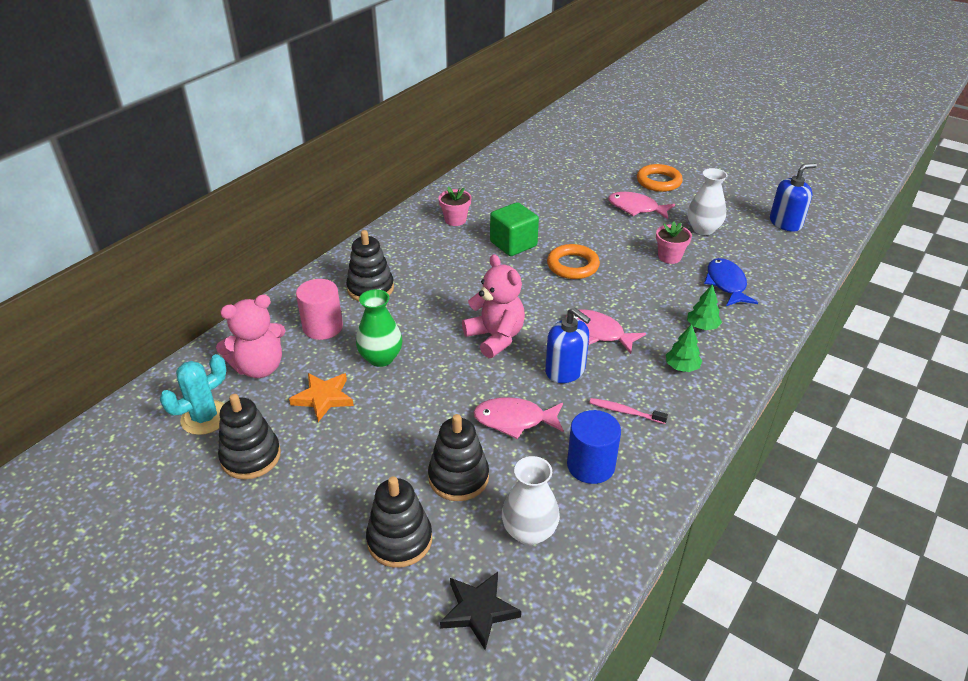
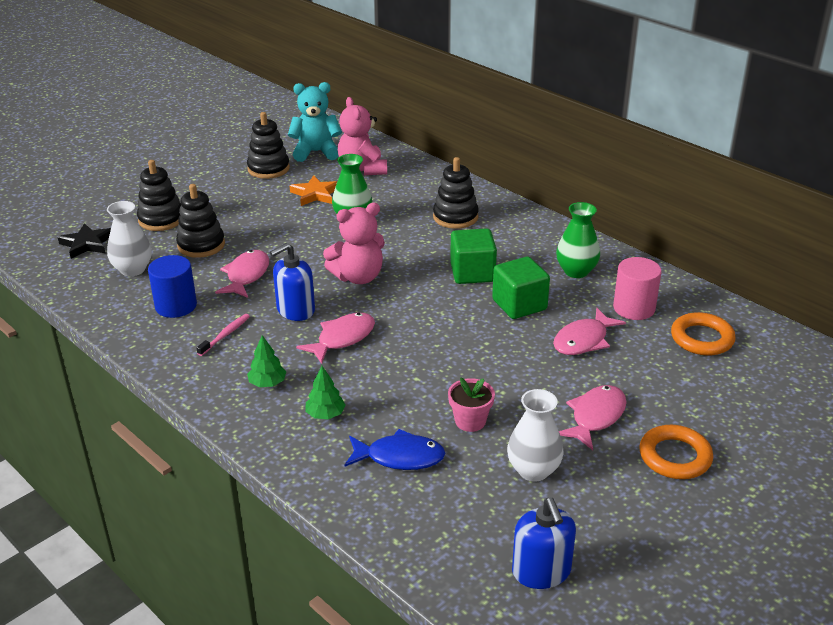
camera: 100 degrees right, 5 degrees down
turquoise cactus [160,354,226,435] -> turquoise teddy bear [288,82,342,162]
pink cylinder [296,279,343,340] -> pink cylinder moved to [613,257,661,320]
pink flower pot [438,187,471,226] -> green vase [556,202,600,278]
orange ring [547,244,600,279] -> orange ring moved to [671,312,736,356]
none -> green cube [450,228,497,284]
none -> pink fish [553,308,626,355]

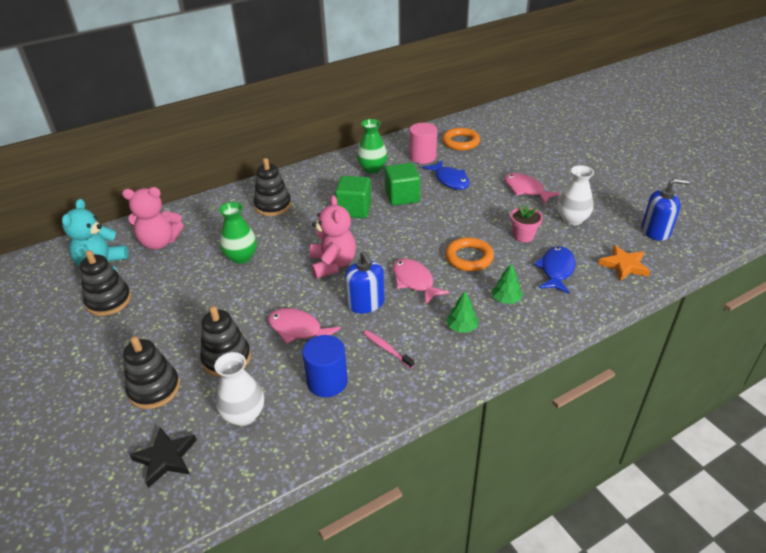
camera: 75 degrees left, 5 degrees up
orange star [290,175,337,206] -> orange star moved to [598,245,650,281]
pink fish [553,308,626,355] -> blue fish [423,160,470,190]
orange ring [639,425,713,479] -> orange ring moved to [445,237,494,271]

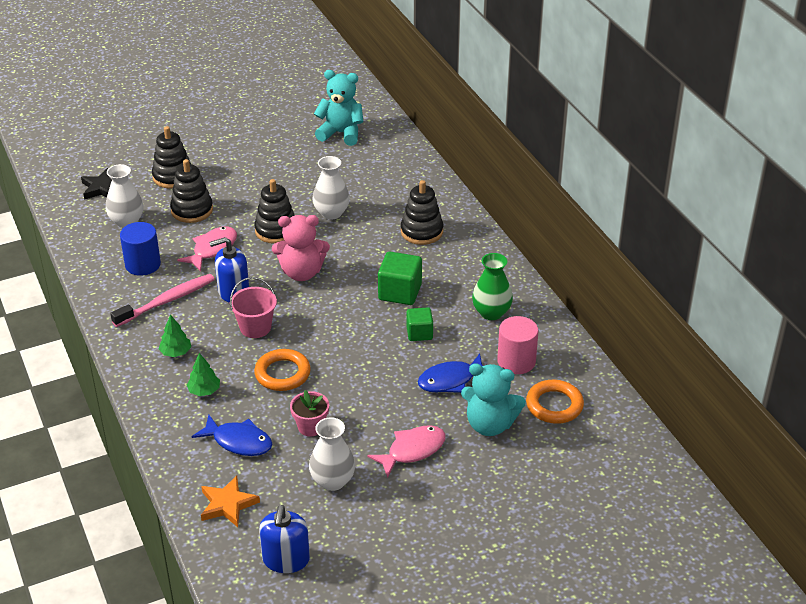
camera: 95 degrees right, 0 degrees up
black stacking toy [80,250,131,316] -> black stacking toy moved to [254,179,295,244]
pink teddy bear [122,187,183,250] -> none
green vase [219,202,257,264] -> white vase [312,156,350,219]
pink toothbrush [363,330,414,368] -> pink toothbrush [110,274,215,327], size x1.80
green cube [385,163,420,206] -> green cube [406,307,433,341], size x0.63
pink fish [393,258,450,305] -> pink bucket [230,277,277,338]
none -> turquoise teddy bear [461,363,526,436]

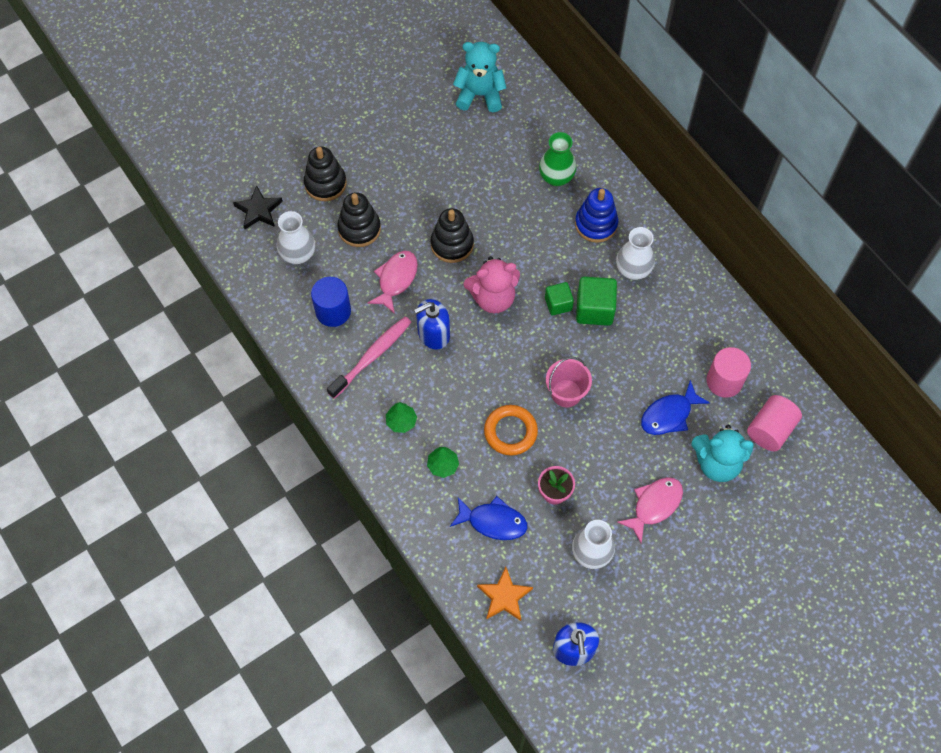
camera: 10 degrees left, 25 degrees up
pink bucket [230,277,277,338] -> pink bucket moved to [546,357,592,407]
white vase [312,156,350,219] -> white vase moved to [616,227,655,280]
black stacking toy [401,180,443,245] -> blue stacking toy [575,188,618,243]
green cube [406,307,433,341] -> green cube moved to [545,282,574,316]
green vase [472,253,513,320] -> green vase moved to [539,132,576,186]
orange ring [526,380,584,424] -> pink cylinder [747,395,802,451]

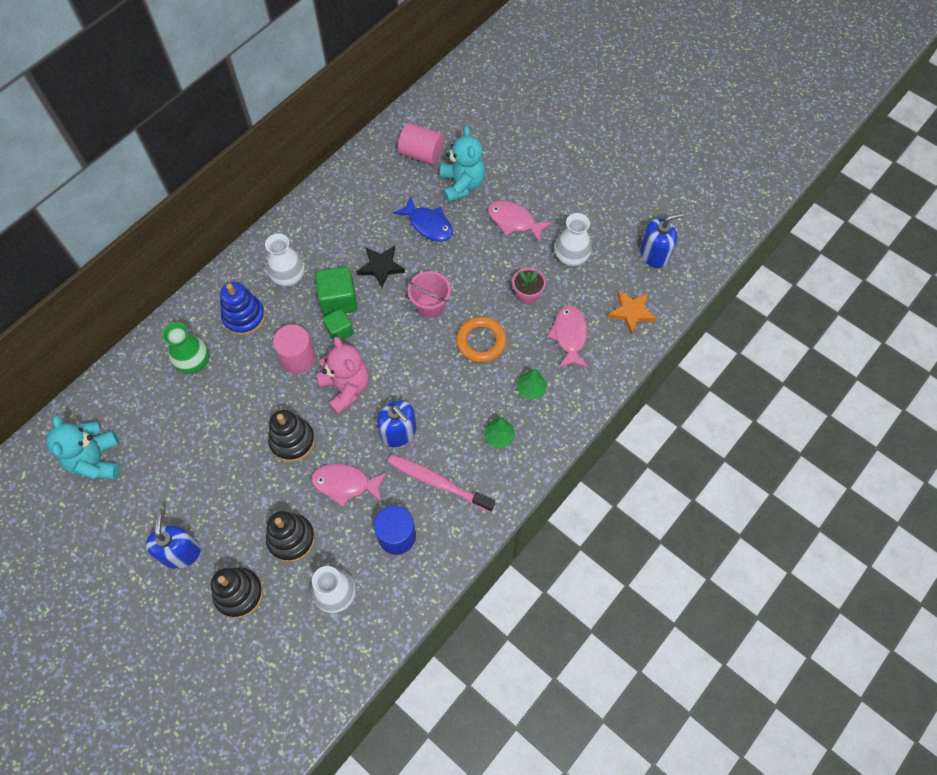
camera: 105 degrees left, 0 degrees up
black star [233,185,283,229] -> black star moved to [357,246,405,288]
blue fish [450,496,528,540] -> pink fish [547,306,588,368]
pink cylinder [707,347,751,398] -> pink cylinder moved to [273,324,316,374]
none -> blue soap dispenser [146,514,201,569]

